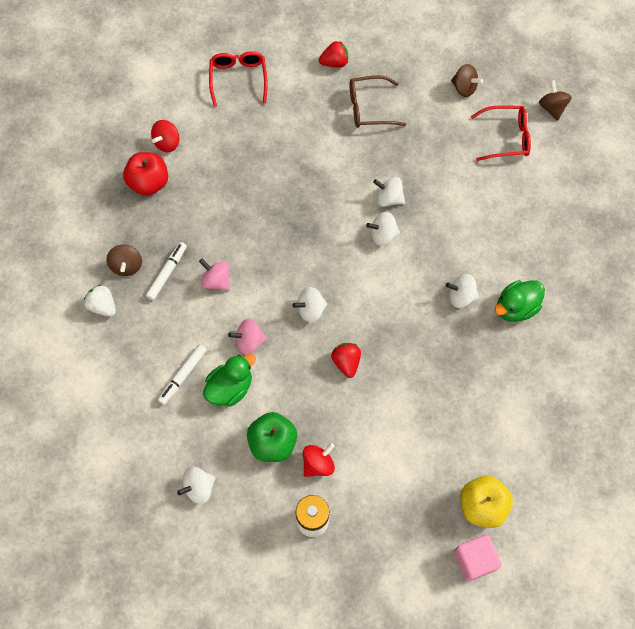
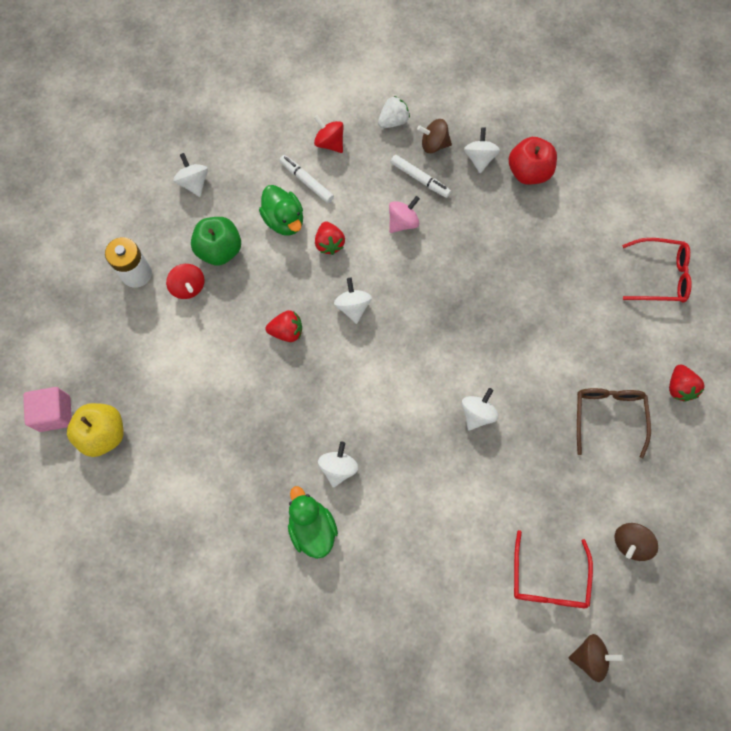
camera: 100 degrees right, 5 degrees up
red spinning top [151,120,179,152] -> red spinning top moved to [314,115,344,153]
pink spinning top [228,319,267,355] -> red strawberry [315,222,345,255]
white spinning top [366,212,400,246] -> white spinning top moved to [464,127,500,173]

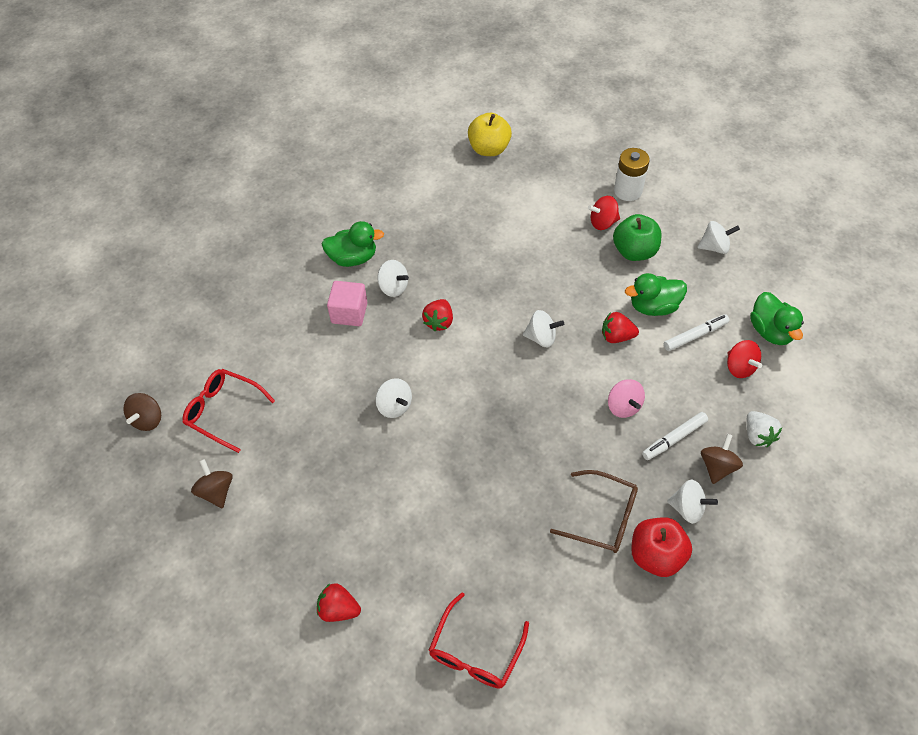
camera: 110 degrees right, 15 degrees down
pink cube [23,387,72,432] -> pink cube moved to [327,281,368,326]
red strawberry [266,310,302,342] -> red strawberry moved to [422,299,453,331]
red spinning top [314,115,344,153] -> red spinning top turned 90 degrees clockwise [727,340,762,378]
brown glasses [577,388,651,458] -> brown glasses moved to [550,470,638,553]
none -> green duck [750,292,804,345]

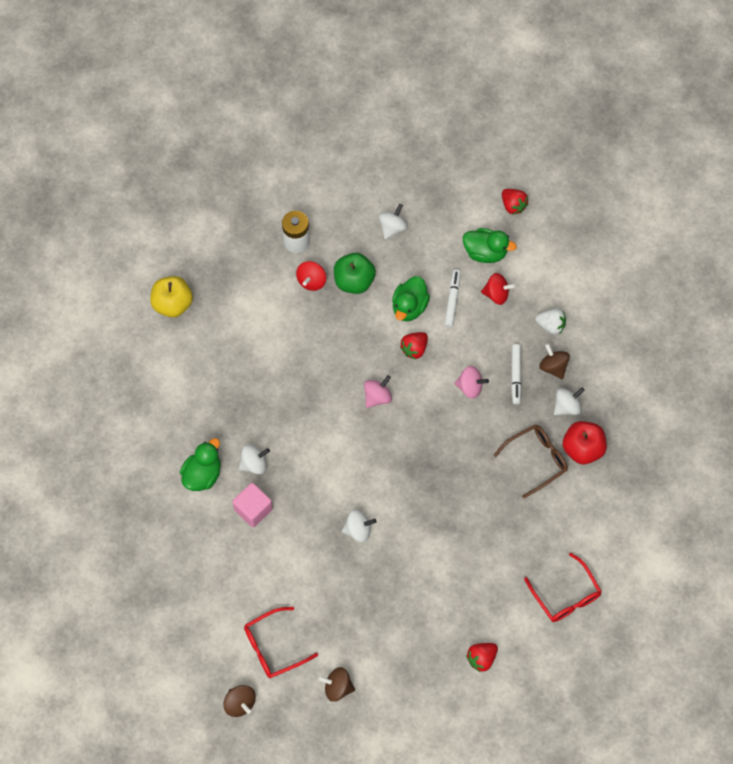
camera: 55 degrees left, 10 degrees up
red strawberry [422,299,453,331] -> red strawberry moved to [502,189,528,215]
white spinning top [523,310,564,347] -> pink spinning top [364,375,392,408]

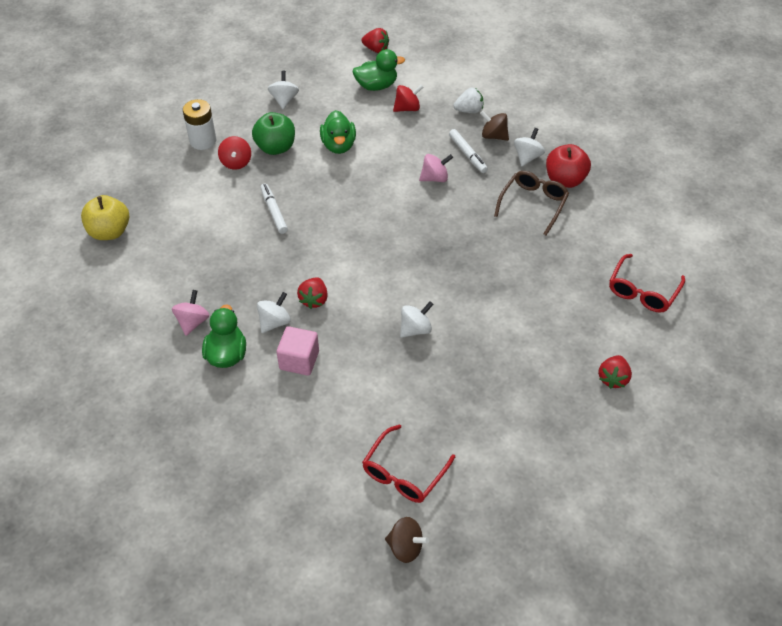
camera: 30 degrees left, 15 degrees down
brown spinning top [319,667,355,702] -> none
pink spinning top [364,375,392,408] -> pink spinning top moved to [172,290,210,336]
red strawberry [400,332,428,359] -> red strawberry moved to [297,277,328,309]
white marker [445,270,461,327] -> white marker moved to [260,183,288,234]
red glasses [524,552,602,622] -> red glasses turned 90 degrees clockwise [609,254,685,313]

